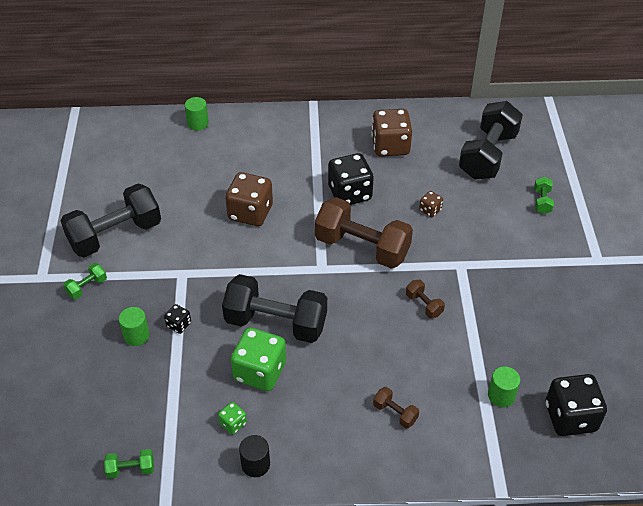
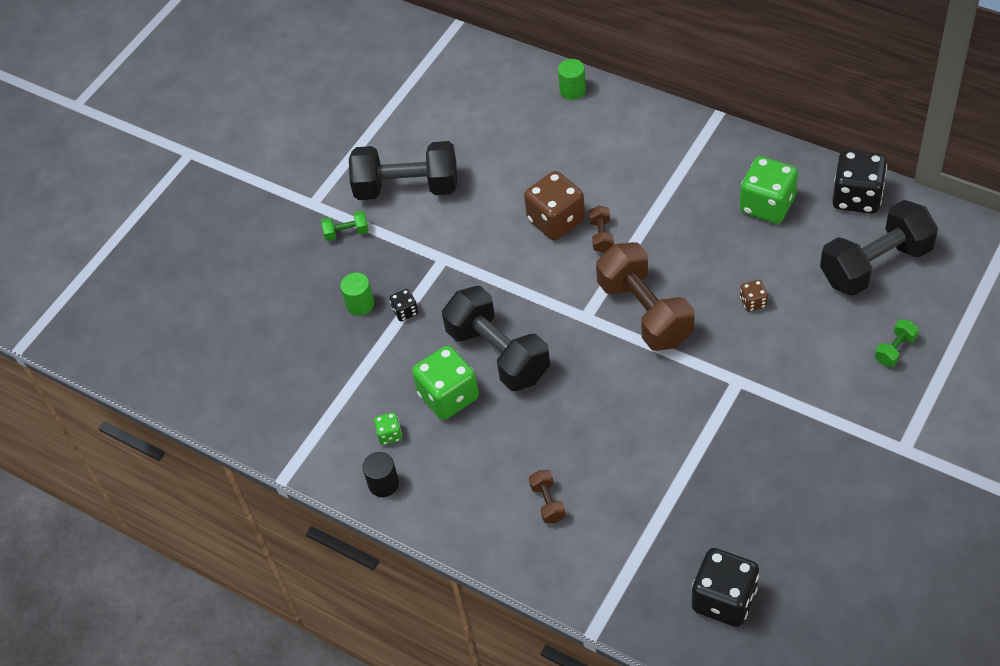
camera: 40 degrees right, 5 degrees up
green dumbbell [104,449,154,479] -> none
black dice [328,153,374,205] -> black dice moved to [832,150,887,214]
brown dice [371,109,412,157] -> green dice [740,156,798,224]
brown dumbbell [406,280,445,318] -> brown dumbbell moved to [589,206,614,253]
green cylinder [488,367,520,407] -> none

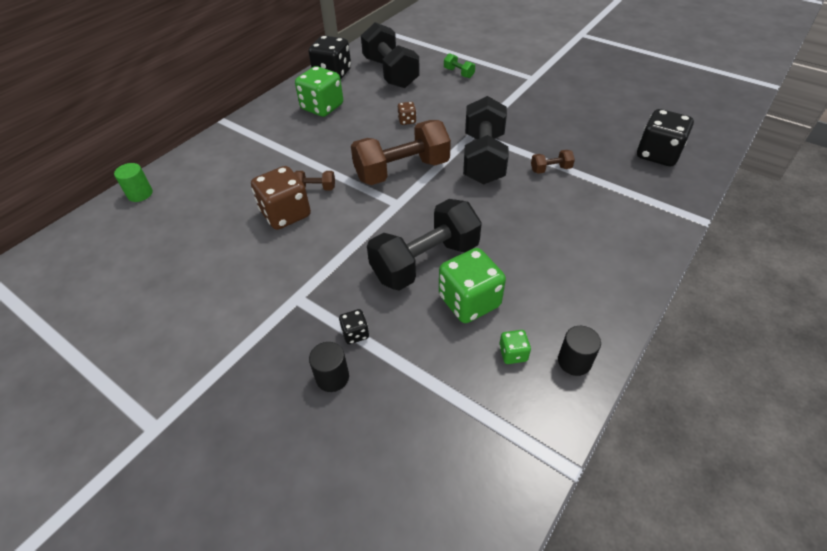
camera: 90 degrees left, 5 degrees down
green dumbbell [321,211,369,241] -> none
green cylinder [340,273,374,316] -> black cylinder [309,342,349,392]
black dumbbell [349,141,457,200] -> black dumbbell moved to [463,96,509,184]
brown dumbbell [529,470,566,523] -> brown dumbbell moved to [531,150,575,174]

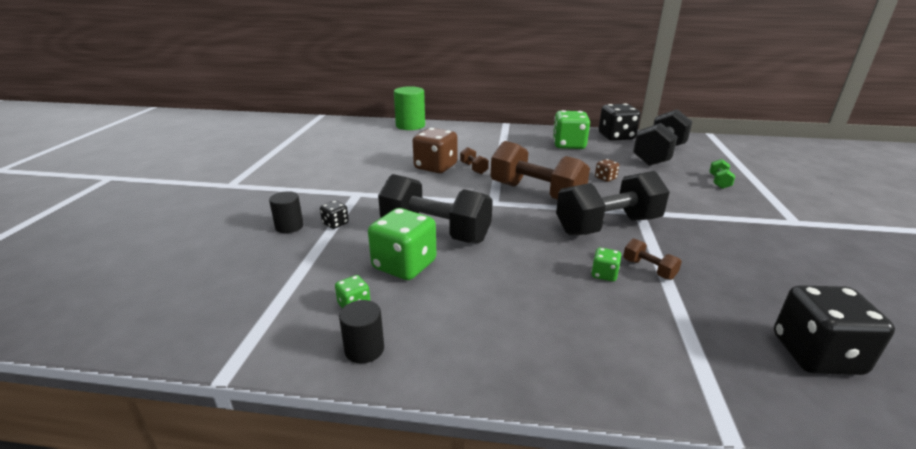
camera: 60 degrees right, 20 degrees down
green cylinder [114,163,153,202] -> green cylinder [394,86,425,130], size x1.71
none -> green dice [591,248,621,282]

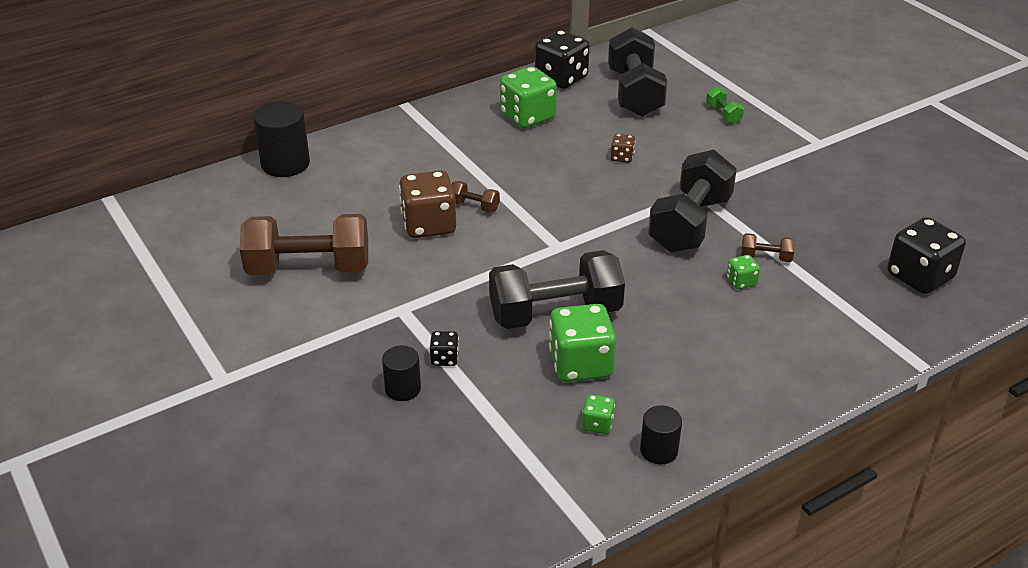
camera: 40 degrees left, 10 degrees up
green cylinder [394,86,425,130] -> black cylinder [253,101,310,177]
brown dumbbell [491,141,590,200] -> brown dumbbell moved to [240,214,368,275]

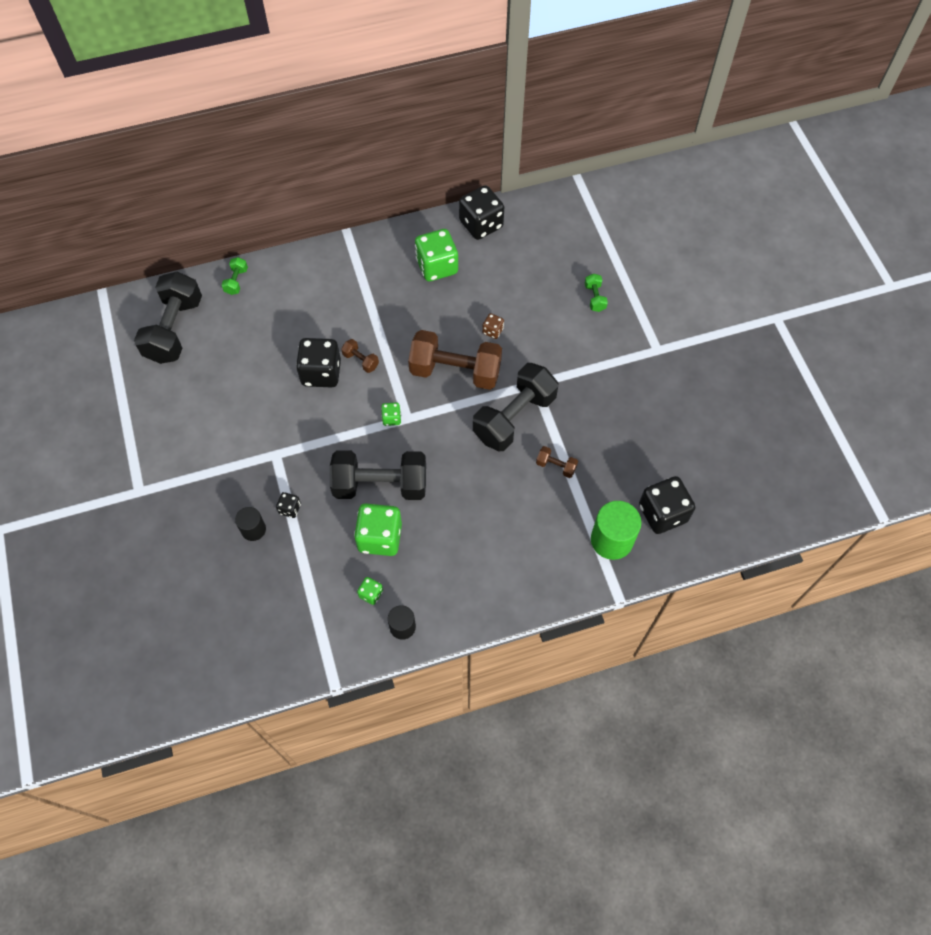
camera: 15 degrees right, 25 degrees up
brown dumbbell [240,214,368,275] -> brown dumbbell moved to [408,330,502,390]
black cylinder [253,101,310,177] -> green dumbbell [221,257,248,295]
brown dice [399,170,456,238] -> black dice [296,338,341,387]
black dumbbell [608,27,667,117] -> black dumbbell moved to [134,271,202,364]
green dice [727,255,760,289] -> green dice moved to [381,402,401,426]
none -> green cylinder [591,501,641,560]

